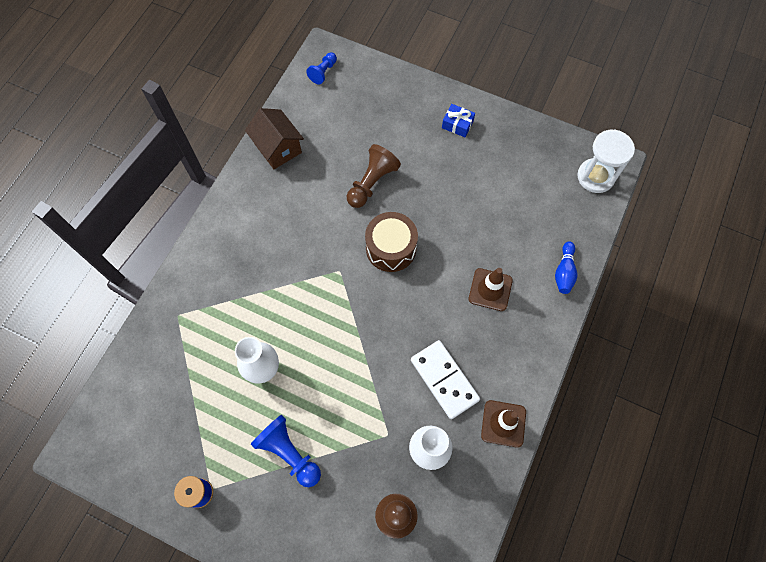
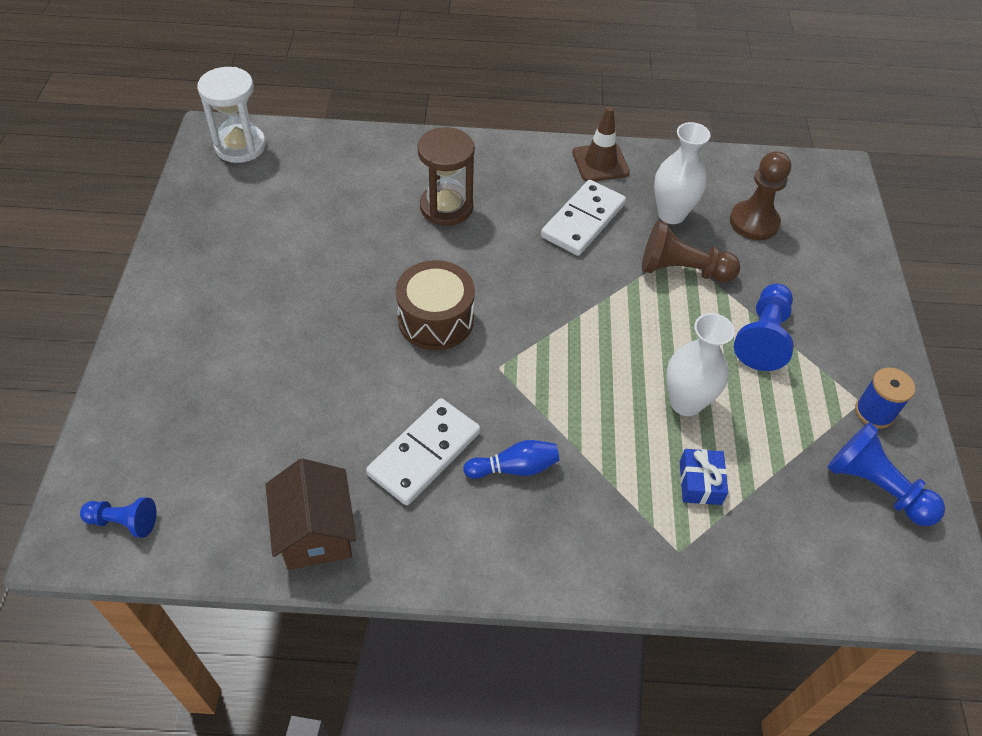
camera: 115 degrees left, 15 degrees down
brown house [245,108,304,169] -> brown house turned 45 degrees counterclockwise [266,458,356,570]
brown pawn [347,144,401,208] -> brown pawn moved to [642,220,740,282]
blue gift [442,104,475,137] -> blue gift moved to [680,449,728,505]
brown traffic cone [469,268,513,311] -> brown hourglass [418,127,475,226]
blue bowling pin [555,241,577,294] -> blue bowling pin moved to [463,440,559,479]
none -> white domino [366,398,480,505]
none -> blue pawn [827,422,945,526]

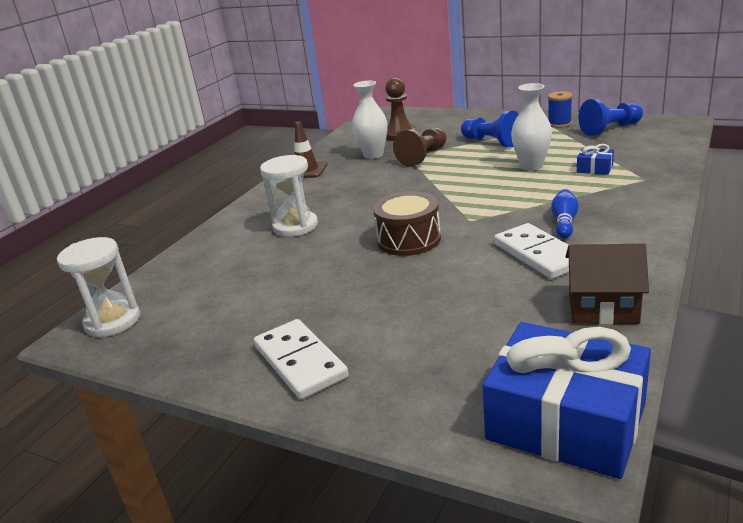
camera: 60 degrees left, 25 degrees down
blue pawn [80,497,157,538] -> blue gift [483,322,651,479]
brown hourglass [418,127,475,226] -> white hourglass [260,155,318,237]
white domino [541,180,626,256] -> white domino moved to [254,319,349,399]

